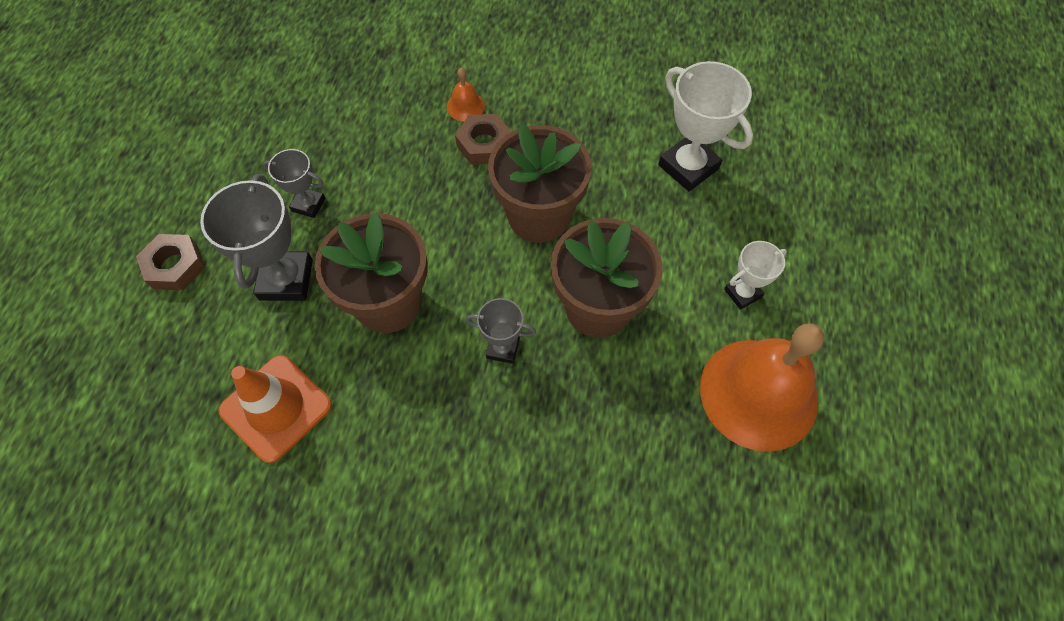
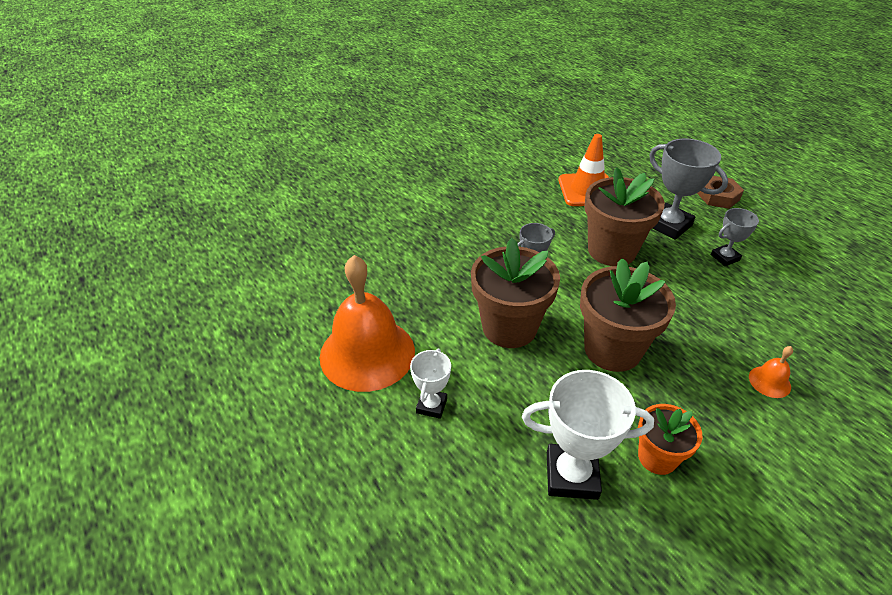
camera: 135 degrees right, 20 degrees down
brown nut [455,114,511,165] -> none
none -> orange flower pot [638,404,703,475]

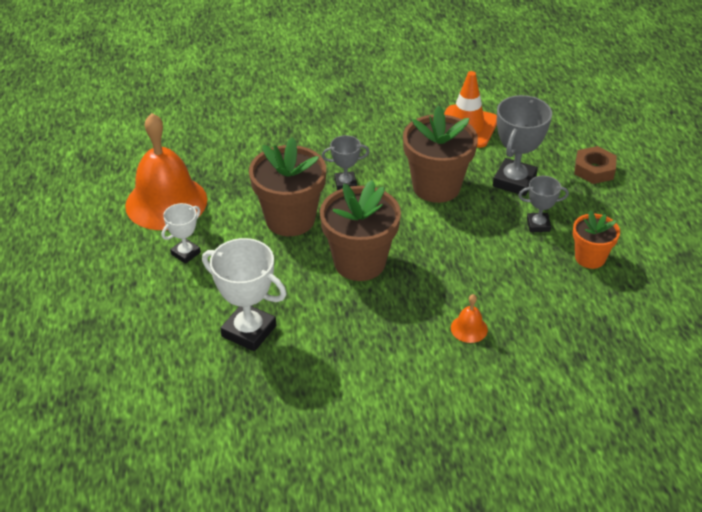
camera: 25 degrees right, 0 degrees up
orange flower pot [638,404,703,475] -> orange flower pot moved to [573,210,620,269]
grey trophy [649,139,728,240] -> grey trophy turned 45 degrees clockwise [493,95,552,196]

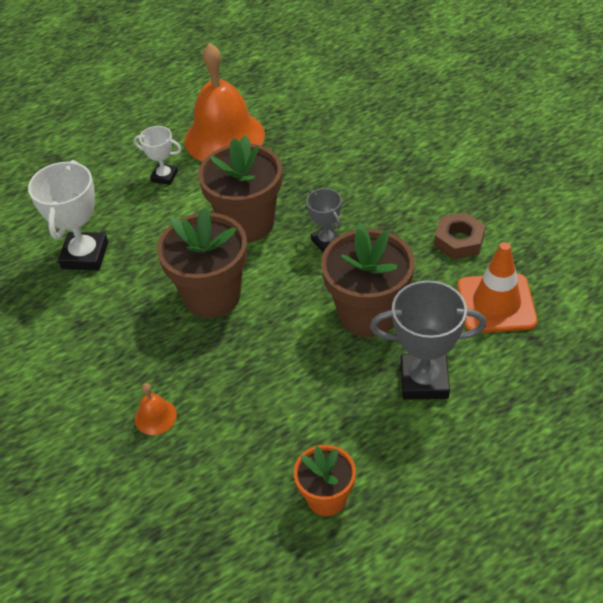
camera: 70 degrees right, 5 degrees up
grey trophy [518,176,569,232] -> none
brown nut [574,146,617,184] -> brown nut moved to [434,212,486,259]

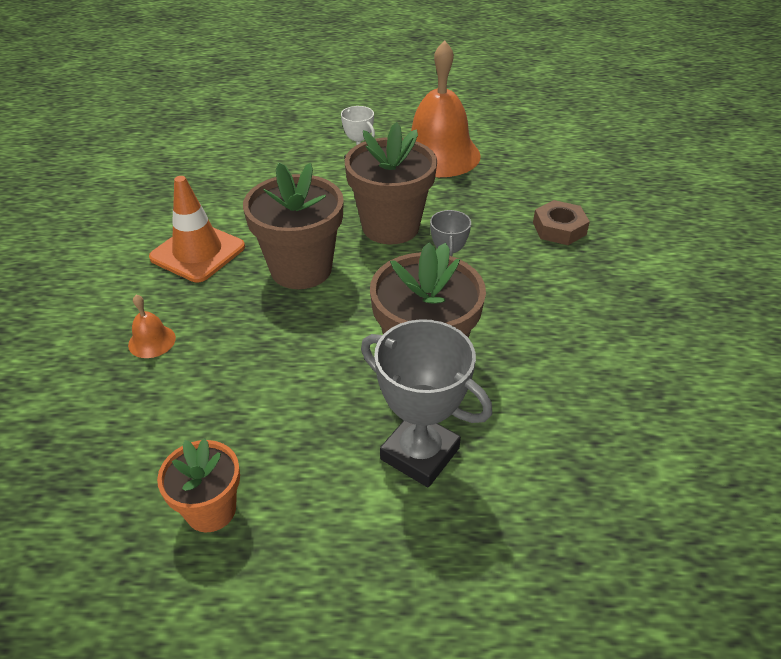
camera: 30 degrees right, 5 degrees down
white trophy [28,160,108,270] -> none
brown nut [434,212,486,259] -> brown nut moved to [533,200,590,245]
orange traffic cone [457,242,538,333] -> orange traffic cone moved to [149,176,245,282]

